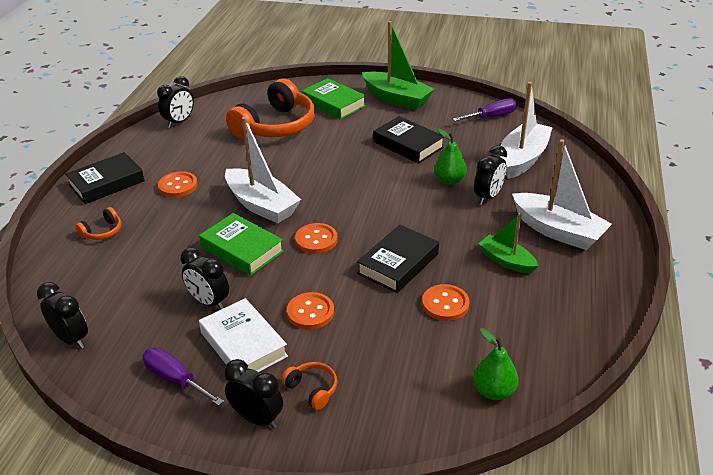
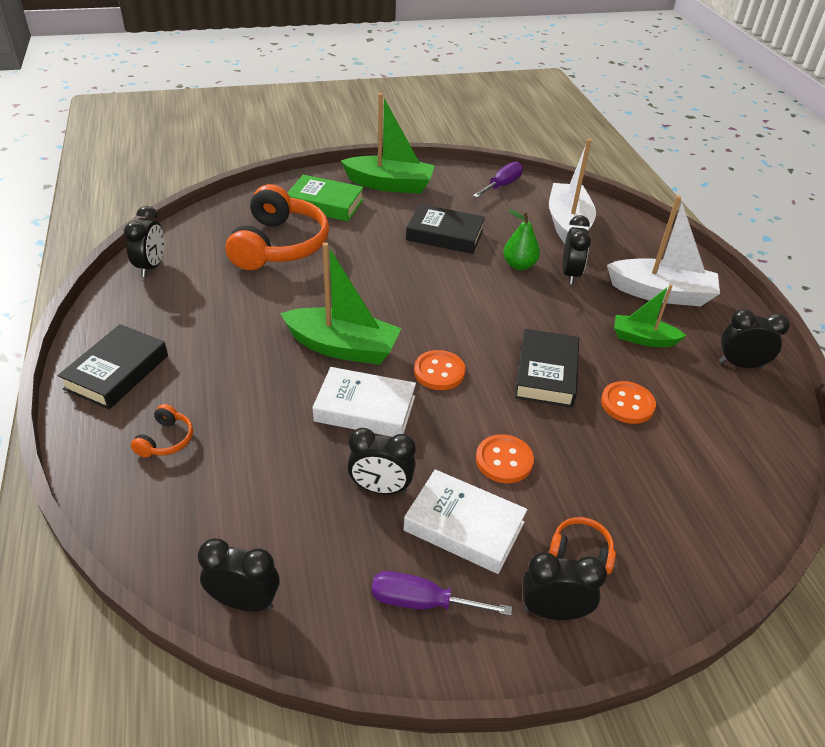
camera: 30 degrees left, 5 degrees up
orange button [158,171,198,197] -> none
green book [199,213,284,276] -> white book [312,367,416,437]
white boat [225,117,301,223] -> green boat [280,242,402,365]
green pear [474,328,519,400] -> none
none -> black clock [719,309,790,368]

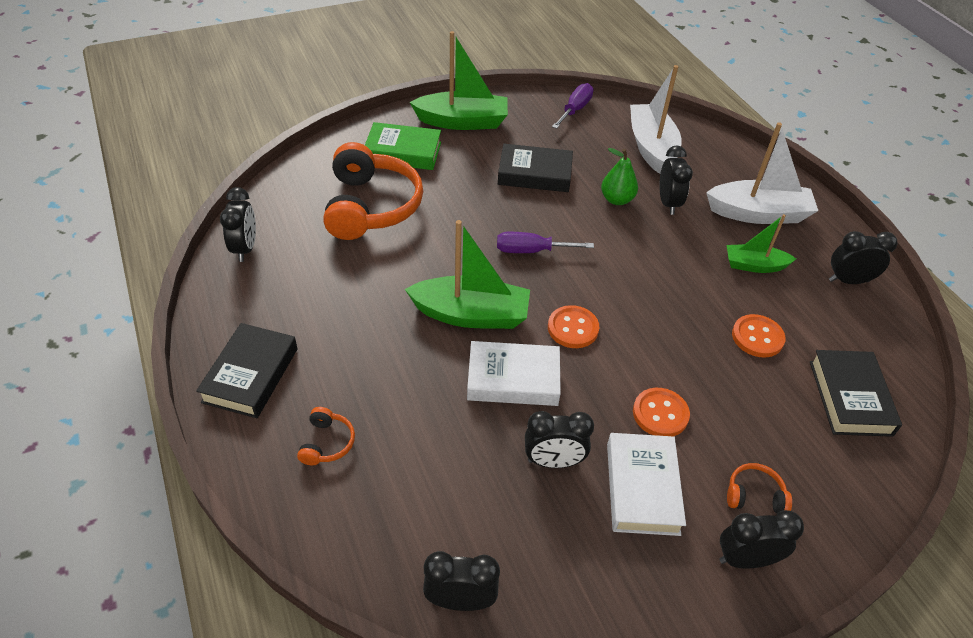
camera: 10 degrees left, 5 degrees up
purple screwdriver [371,571,512,616] -> purple screwdriver moved to [497,232,594,253]
white book [403,469,528,574] -> white book turned 75 degrees clockwise [607,433,686,536]
black book [515,329,579,408] -> black book moved to [810,350,902,437]

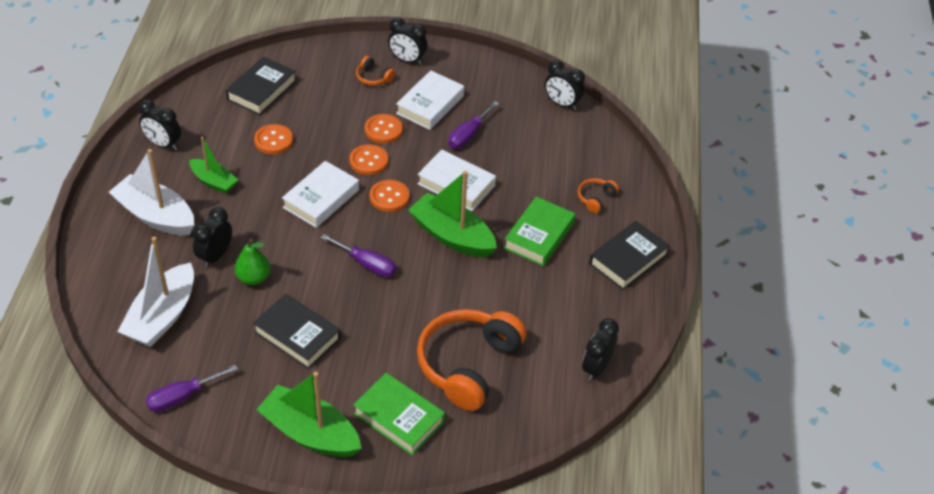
camera: 150 degrees left, 0 degrees up
black clock [525,411,594,468] -> purple screwdriver [448,102,499,149]
none -> white book [282,161,359,228]
none -> orange button [349,144,388,175]
none -> green book [504,197,575,266]

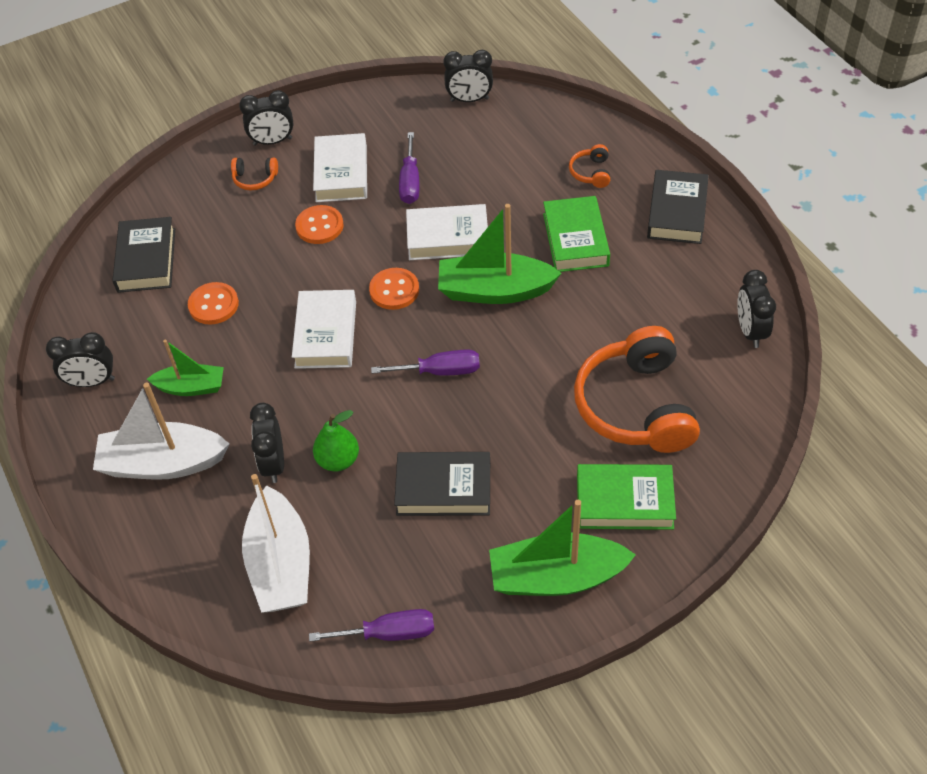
camera: 30 degrees left, 5 degrees up
purple screwdriver [146,365,238,412] -> purple screwdriver turned 120 degrees counterclockwise [309,609,434,642]
orange button [349,144,388,175] -> none

